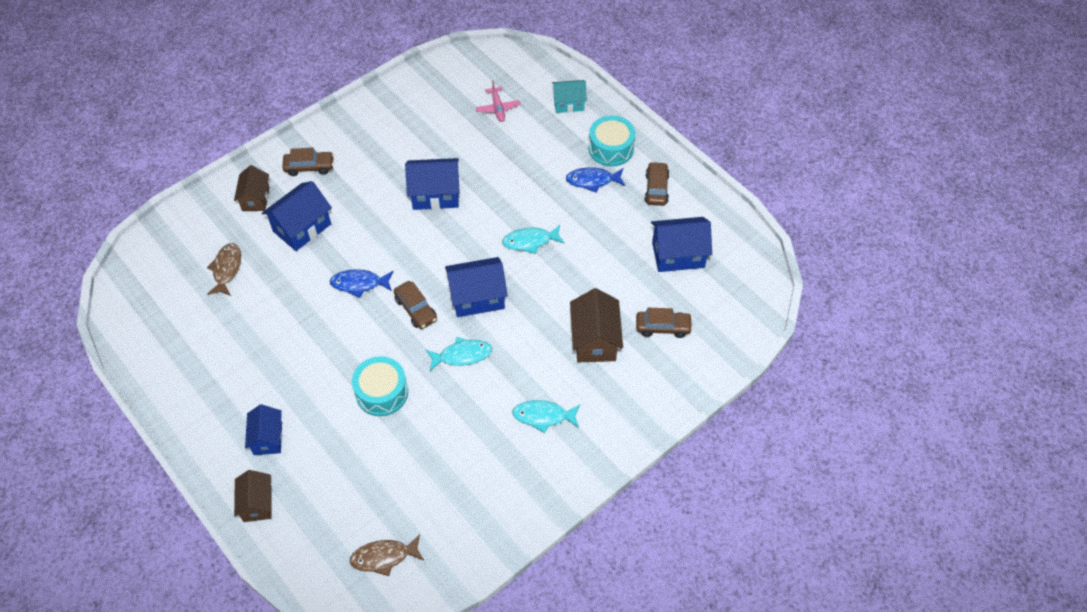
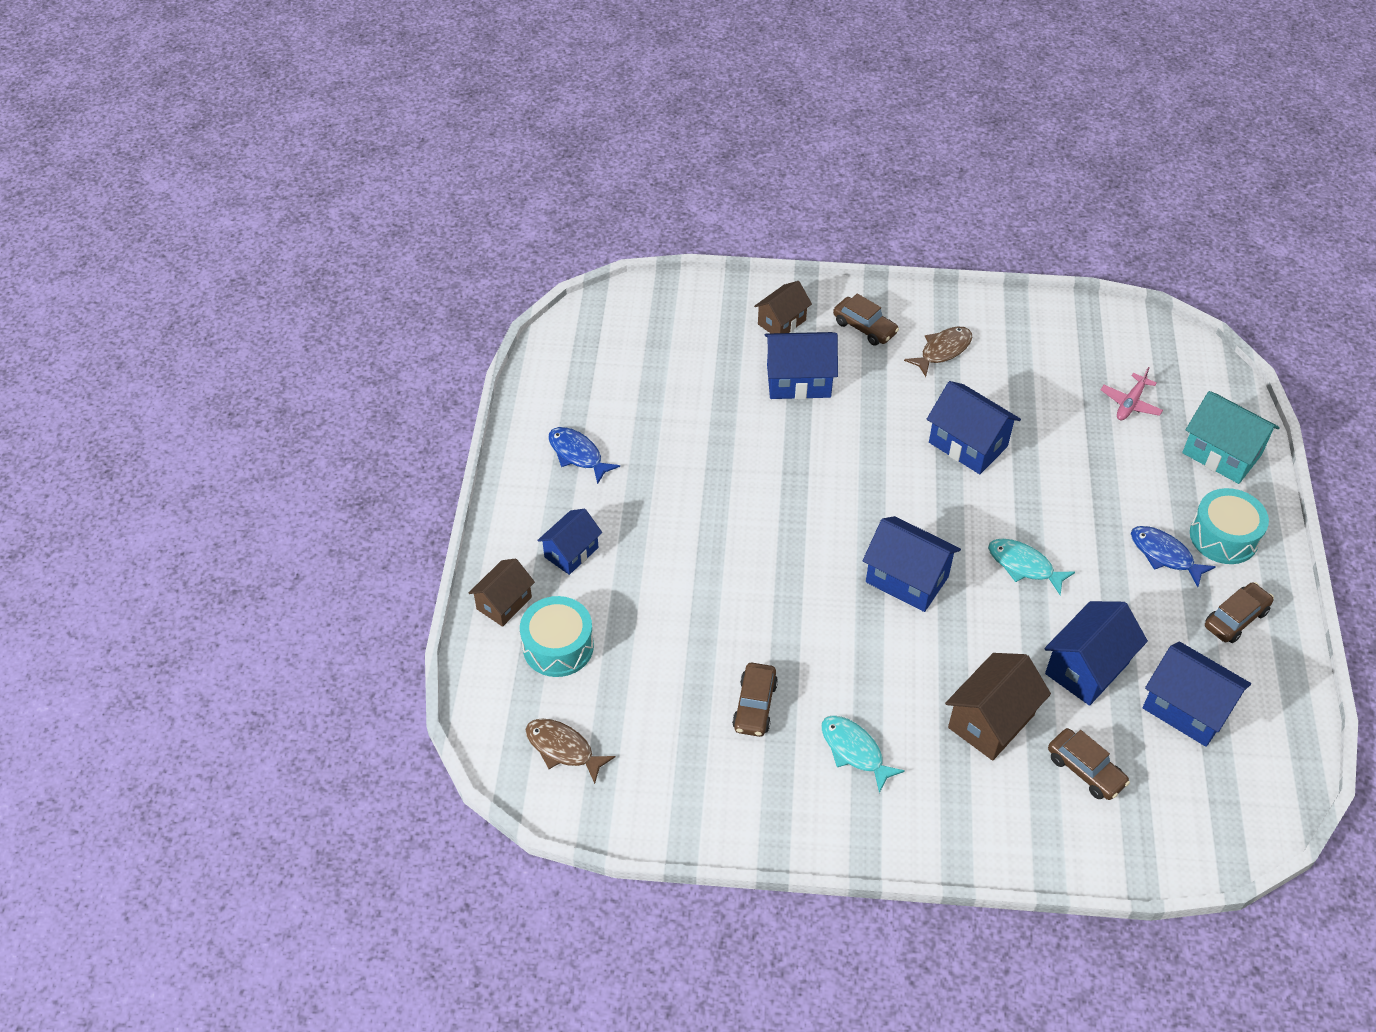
camera: 45 degrees right, 5 degrees down
brown fish [207,243,241,296] -> brown fish moved to [904,327,972,377]
blue fish [330,269,393,298] -> blue fish moved to [548,427,620,484]
turquoise drum [352,356,408,416] -> turquoise drum moved to [520,596,594,677]
brown car [394,281,437,329] -> brown car moved to [732,663,778,737]
turquoise fish [426,337,492,371] -> none
turquoise house [552,80,587,113] -> turquoise house [1182,391,1280,484], size x1.51
none -> blue house [1044,601,1148,706]

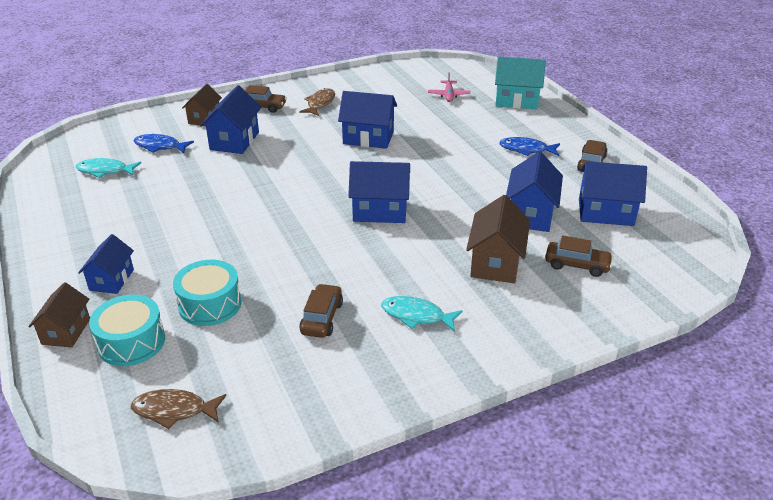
camera: 30 degrees left, 15 degrees down
blue fish [548,427,620,484] -> blue fish moved to [134,134,194,153]
brown car [732,663,778,737] -> brown car turned 150 degrees counterclockwise [299,284,343,338]
blue house [765,332,838,399] -> blue house turned 45 degrees counterclockwise [200,85,262,154]
turquoise fish [988,539,1075,595] -> turquoise fish moved to [75,158,141,178]
turquoise drum [1190,488,1269,564] -> turquoise drum moved to [173,260,242,326]

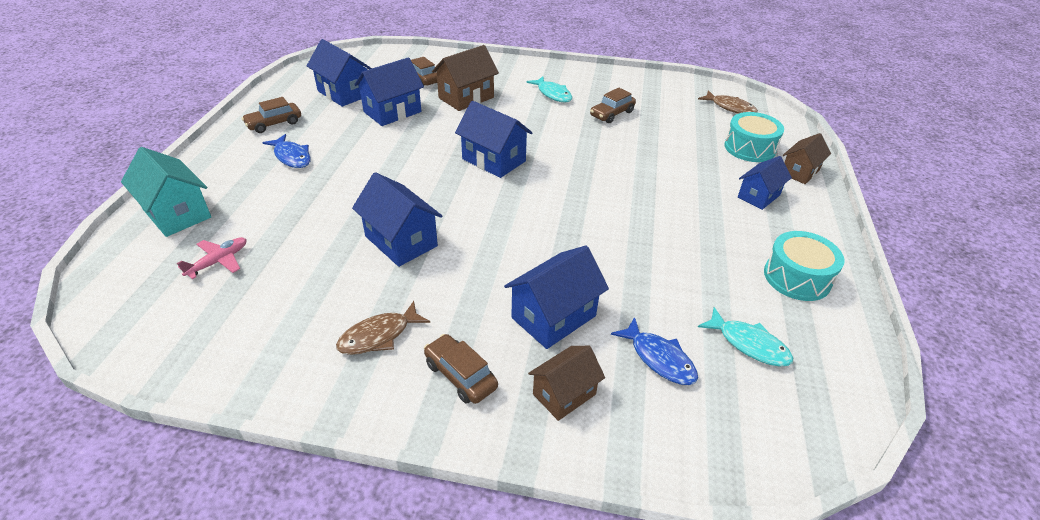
camera: 145 degrees left, 5 degrees up
turquoise drum [173,260,242,326] -> turquoise drum moved to [764,231,844,301]

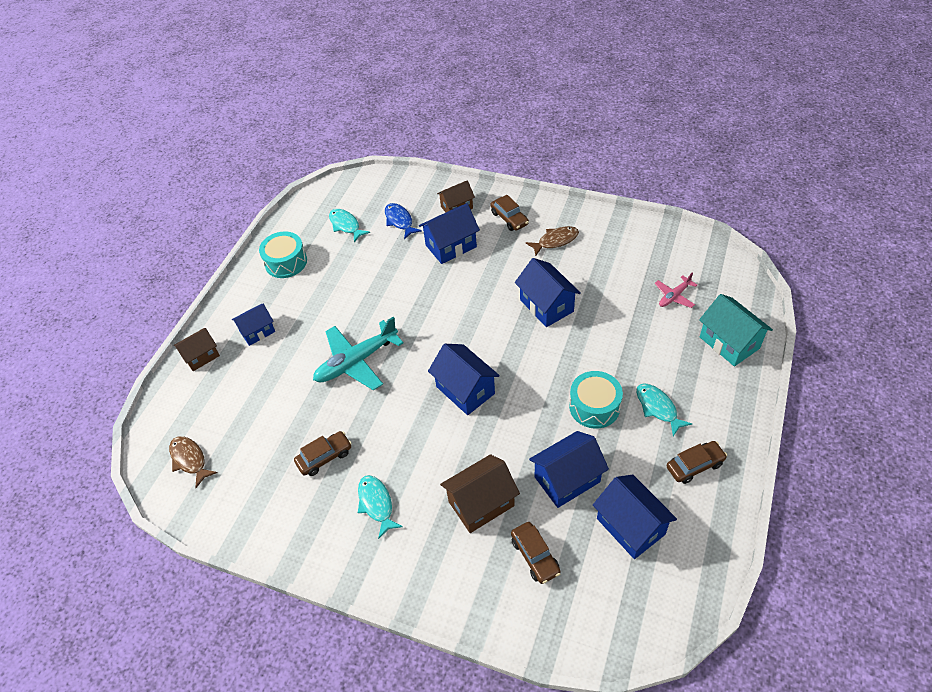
camera: 165 degrees left, 10 degrees up
blue fish [262,134,311,168] -> turquoise fish [636,383,692,436]
turquoise drum [725,112,784,162] -> turquoise drum moved to [569,371,623,429]
none -> turquoise plane [313,317,404,390]

